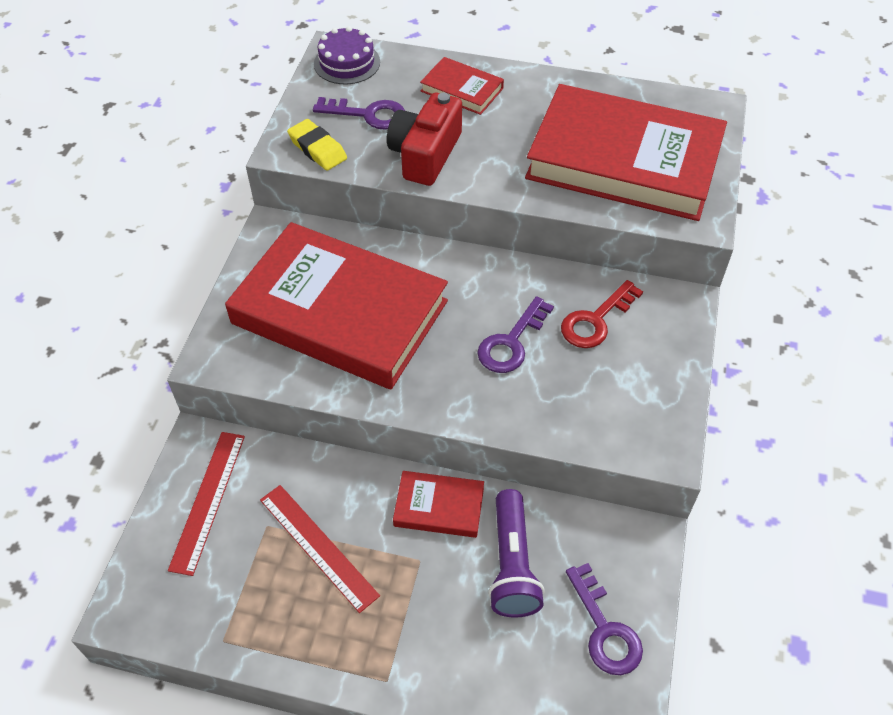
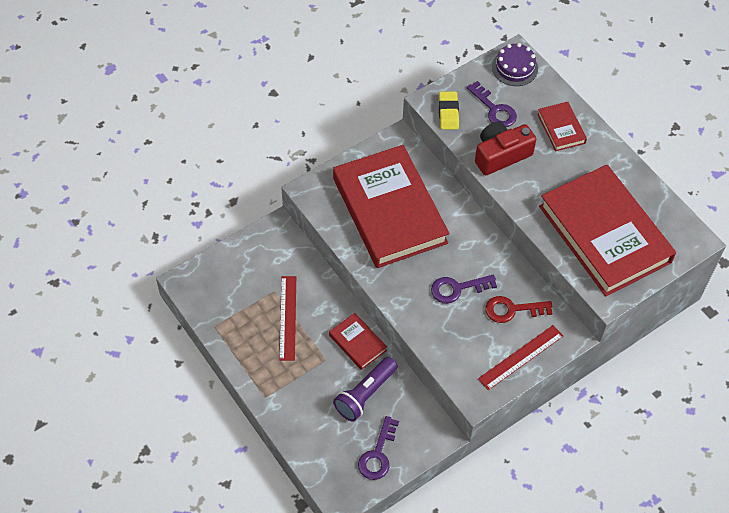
camera: 40 degrees right, 5 degrees up
red ruler [168,432,245,576] -> red ruler moved to [478,325,563,390]

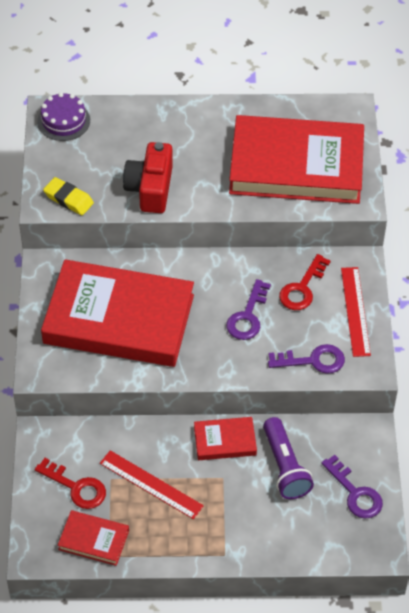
camera: 55 degrees left, 5 degrees down
purple key [467,81,517,127] -> purple key moved to [268,344,345,374]
red book [537,102,587,151] -> red book moved to [58,510,129,566]
none -> red key [35,458,106,509]

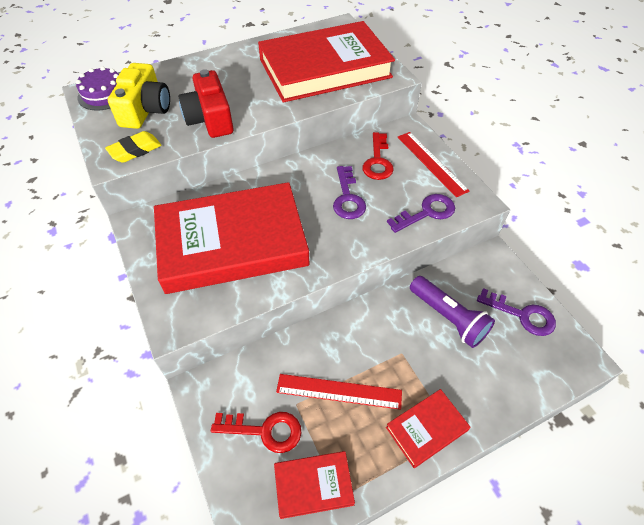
camera: 25 degrees left, 0 degrees up
yellow eraser [43,177,94,215] -> yellow eraser turned 45 degrees counterclockwise [105,131,162,163]
red book [194,417,257,460] -> red book moved to [386,389,470,468]
none -> yellow camera [108,63,170,129]

